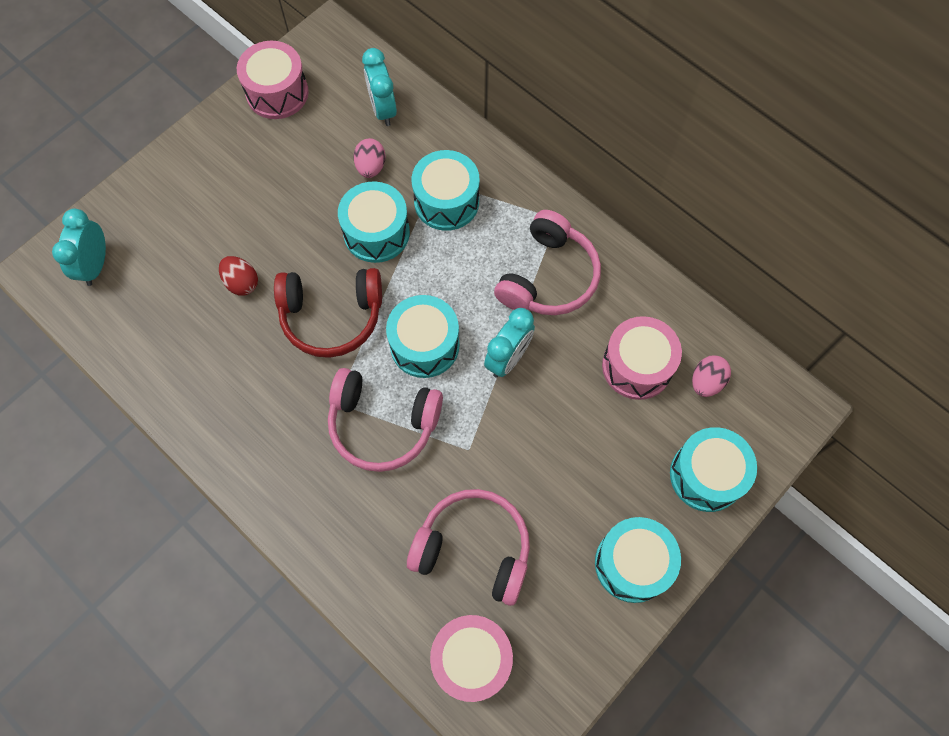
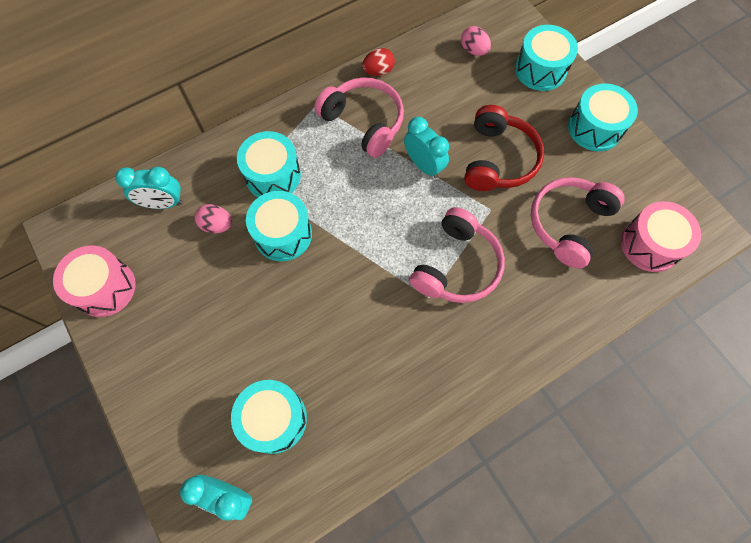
camera: 75 degrees left, 0 degrees up
red egg [219,256,258,296] -> red egg moved to [362,48,395,76]
red headphones [274,268,382,358] -> red headphones moved to [464,105,544,191]
turquoise drum [386,295,460,378] -> turquoise drum moved to [231,380,307,454]
pink drum [602,316,682,400] -> none

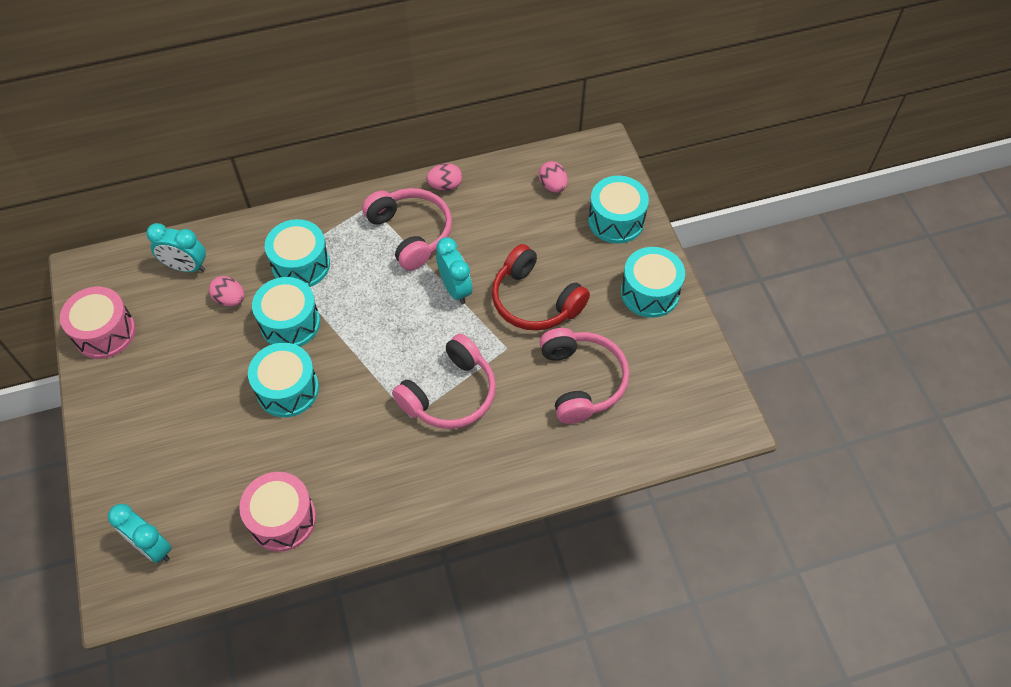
camera: 15 degrees right, 10 degrees down
turquoise drum [231,380,307,454] -> turquoise drum moved to [248,343,319,417]
red egg [362,48,395,76] -> pink egg [426,163,462,191]
red headphones [464,105,544,191] -> red headphones turned 105 degrees clockwise [492,244,590,331]
pink headphones [531,177,625,269] -> pink headphones turned 120 degrees clockwise [539,328,629,424]
pink drum [621,201,701,272] -> pink drum moved to [239,472,316,552]

